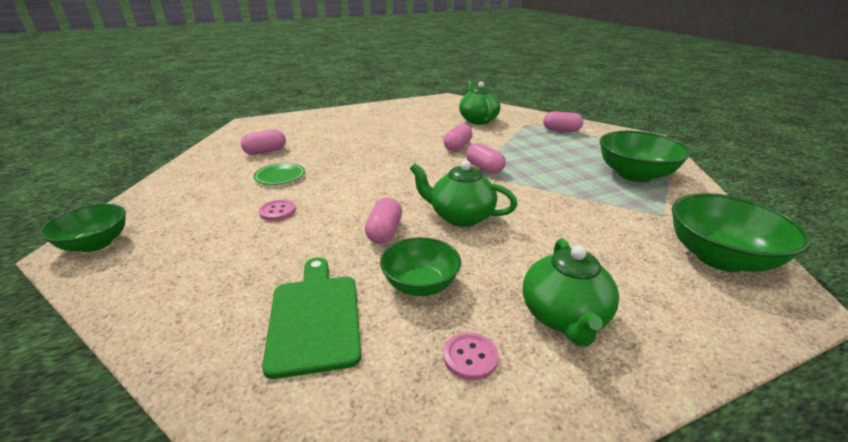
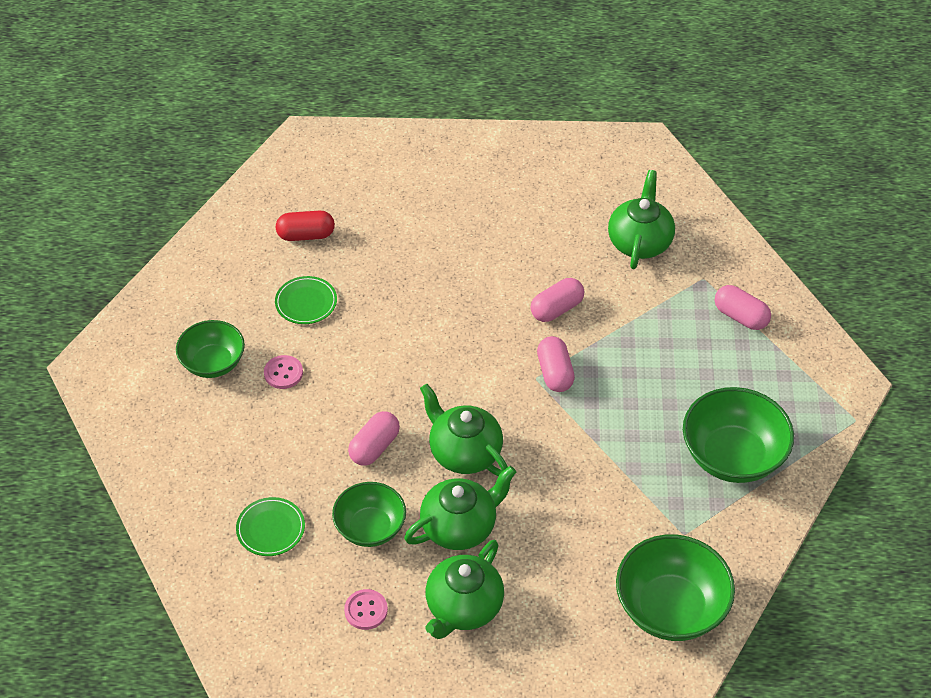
camera: 25 degrees right, 20 degrees up
green bowl [40,204,126,252] -> green bowl moved to [176,320,245,378]
pink capsule [241,130,286,155] -> red capsule [276,210,335,241]
green cutting board [262,258,361,379] -> green plate [236,497,305,556]
none -> green teapot [404,466,516,550]

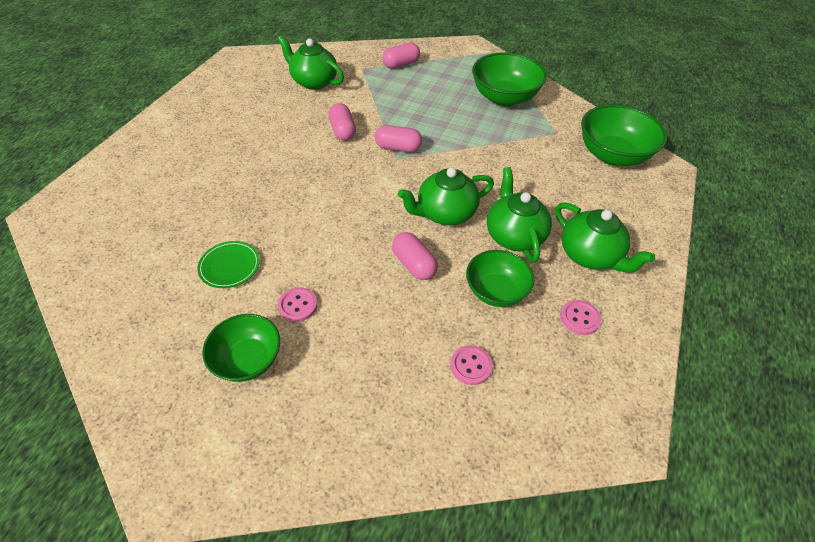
camera: 70 degrees left, 0 degrees up
green plate [236,497,305,556] -> pink button [450,345,493,385]
red capsule [276,210,335,241] -> none

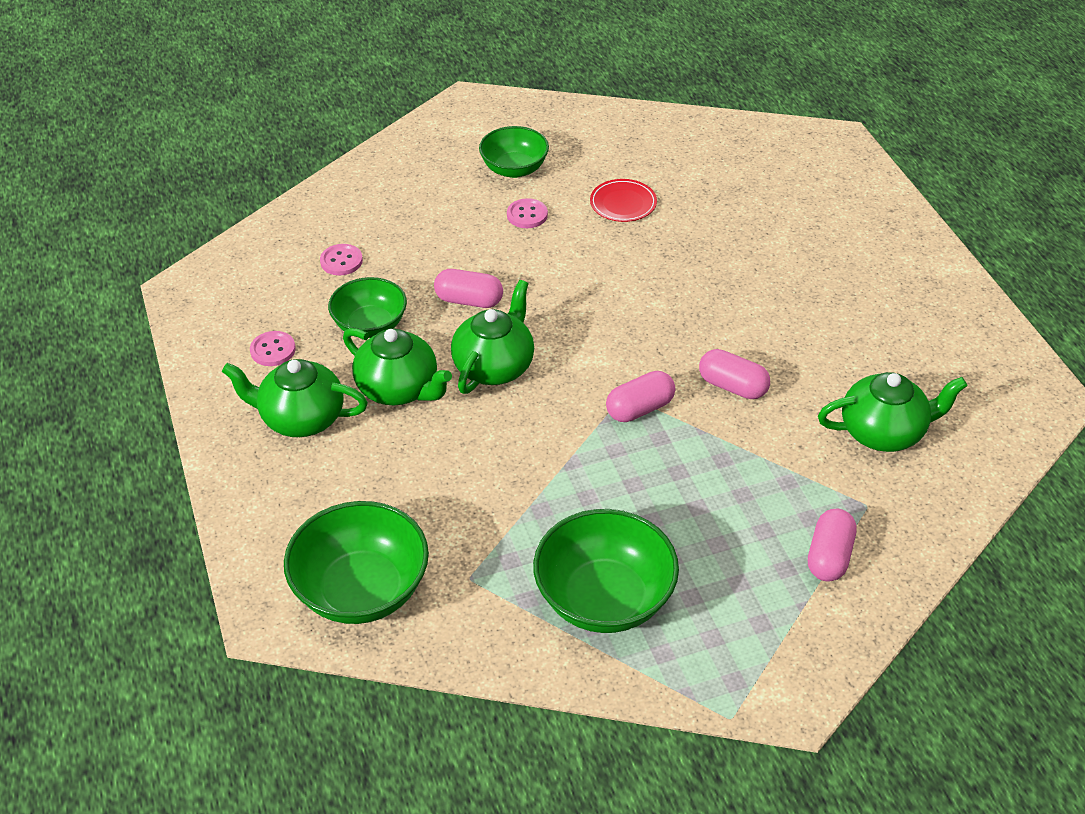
camera: 140 degrees right, 5 degrees down
green plate [197,241,260,288] -> red plate [590,179,657,222]

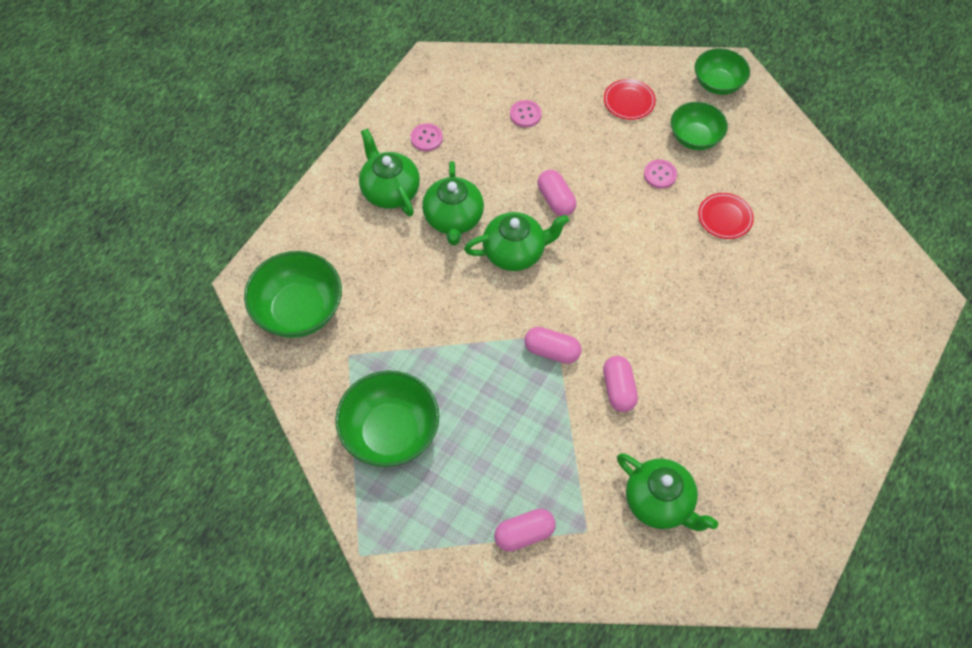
camera: 50 degrees right, 15 degrees up
green bowl [328,277,407,338] -> green bowl moved to [695,48,750,95]
none -> red plate [604,79,656,120]

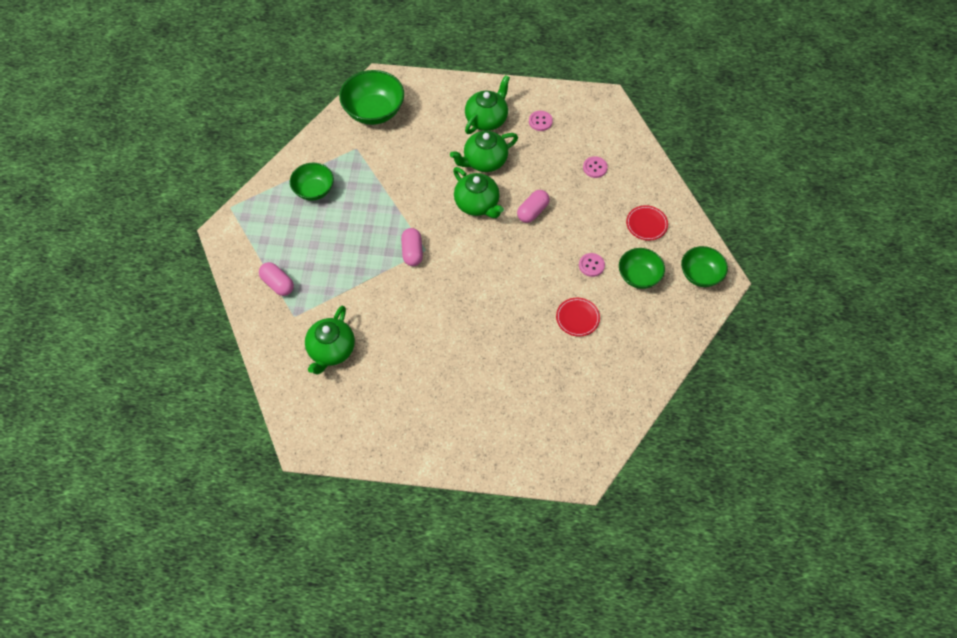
camera: 65 degrees right, 0 degrees up
green bowl [335,371,439,467] -> green bowl [290,163,334,201], size x0.65
pink capsule [603,356,638,412] -> none

